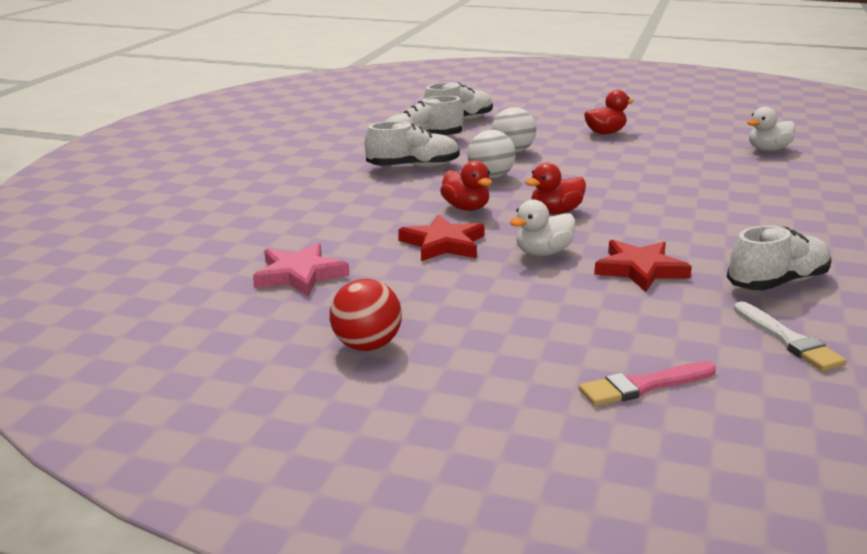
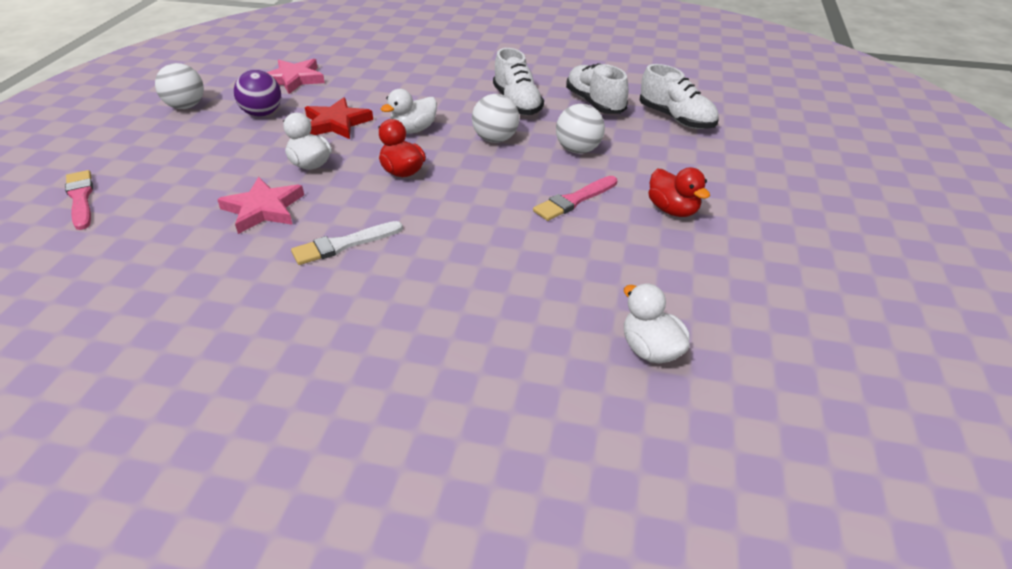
camera: 85 degrees right, 15 degrees up
red ball [330,279,402,351] -> white ball [155,63,204,109]
red duck [440,160,492,211] -> white duck [381,89,437,133]
red star [594,240,692,292] -> pink star [217,177,304,234]
white shoe [727,225,831,290] -> none
white brush [734,301,846,371] -> white brush moved to [291,221,403,265]
none -> purple ball [234,70,281,117]
none -> pink brush [533,176,617,221]

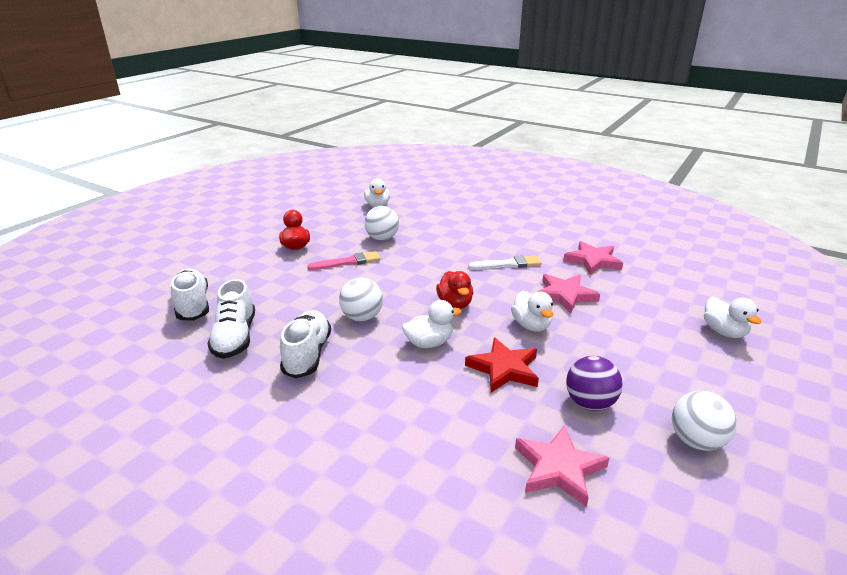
camera: 160 degrees left, 10 degrees down
pink brush [65,170,93,230] -> white duck [704,297,761,338]
white ball [556,104,605,154] -> white ball moved to [365,206,399,240]
none -> pink star [563,241,623,275]

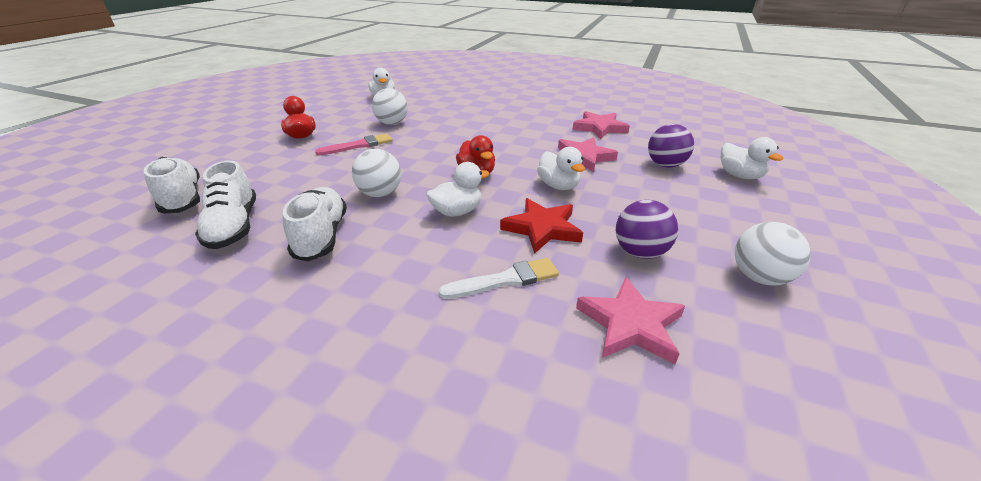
camera: 10 degrees left, 5 degrees up
white brush [468,256,541,270] -> white brush moved to [439,258,559,299]
none -> purple ball [648,124,694,168]

